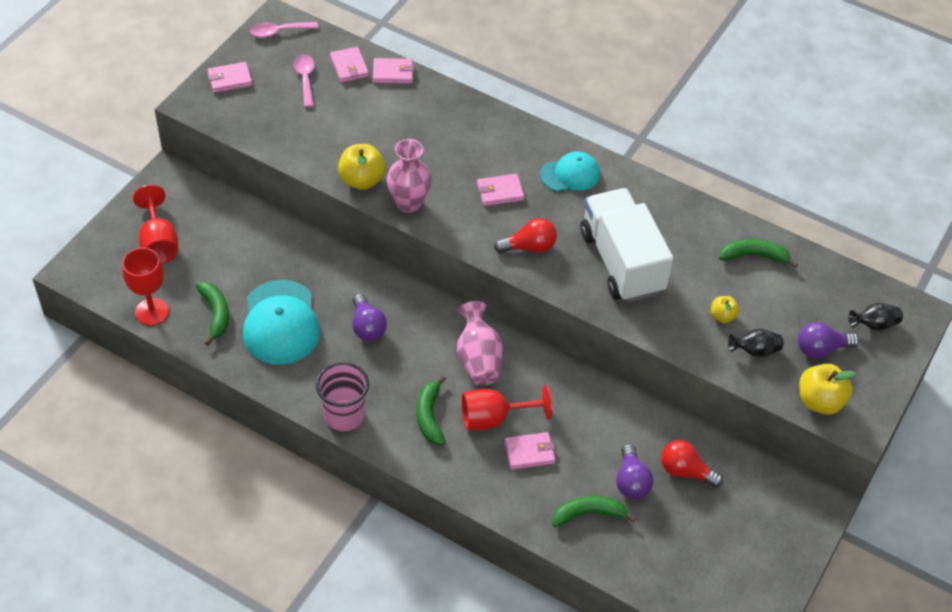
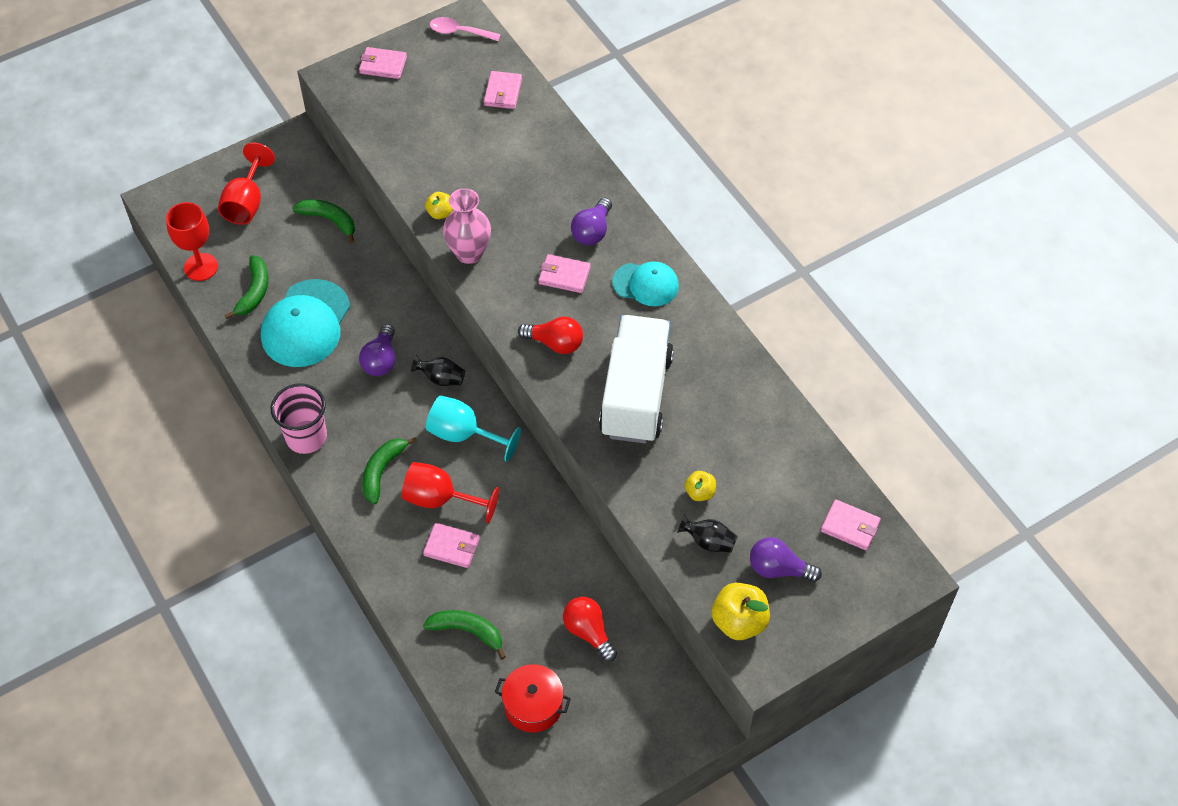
camera: 30 degrees right, 5 degrees up
pink spoon [293,54,314,107] -> none
yellow apple [338,144,386,190] -> yellow apple [425,192,453,219], size x0.57
pink wallet [373,58,414,83] -> pink wallet moved to [821,499,881,550]
pink vase [457,301,503,386] -> turquoise goblet [426,396,521,462]
purple light bulb [616,444,653,499] -> purple light bulb moved to [571,197,612,245]
green banana [719,239,798,268] -> green banana moved to [292,199,355,244]
black vase [849,303,903,331] -> black vase moved to [411,355,465,386]
none -> red pot [495,664,571,732]

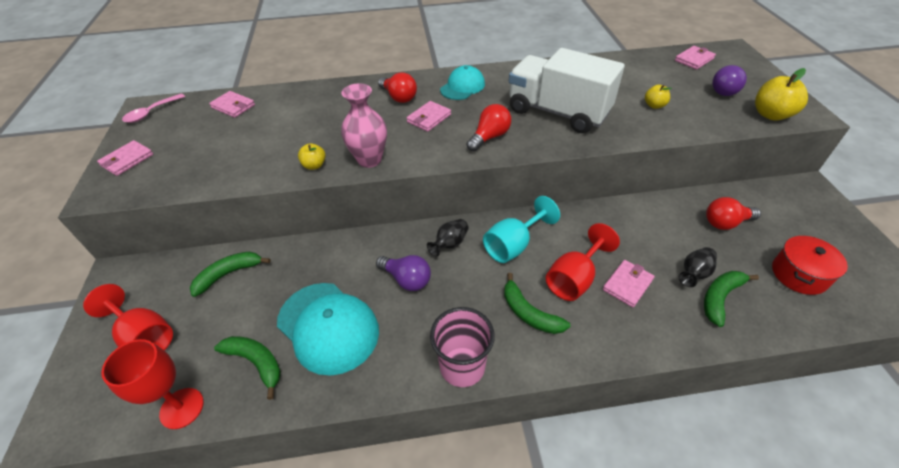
camera: 65 degrees left, 10 degrees down
purple light bulb [571,197,612,245] -> red light bulb [378,72,417,103]
black vase [677,514,738,553] -> black vase moved to [679,247,717,287]

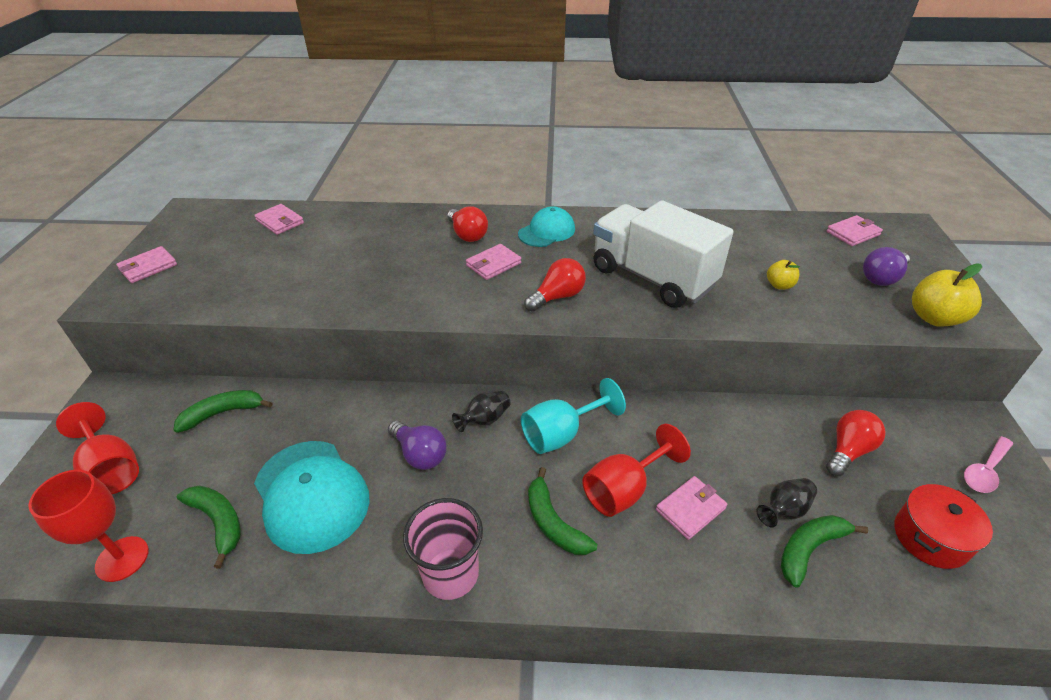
camera: 10 degrees right, 5 degrees down
pink spoon [122,94,185,123] -> pink spoon moved to [964,436,1013,493]
yellow apple [298,143,326,170] -> none
pink vase [341,83,387,168] -> none
red light bulb [706,197,761,230] -> red light bulb turned 135 degrees clockwise [826,410,886,476]

